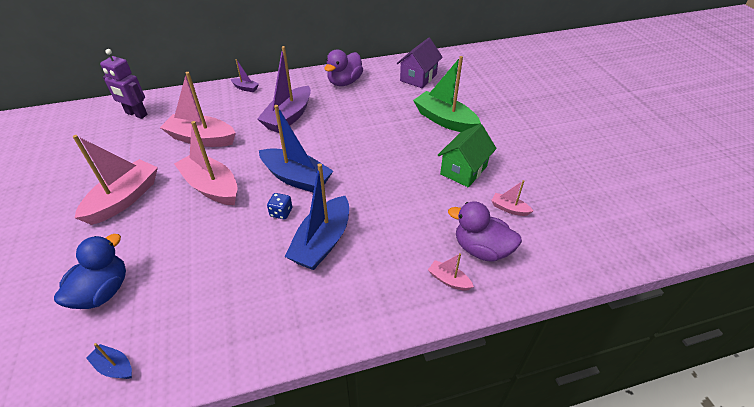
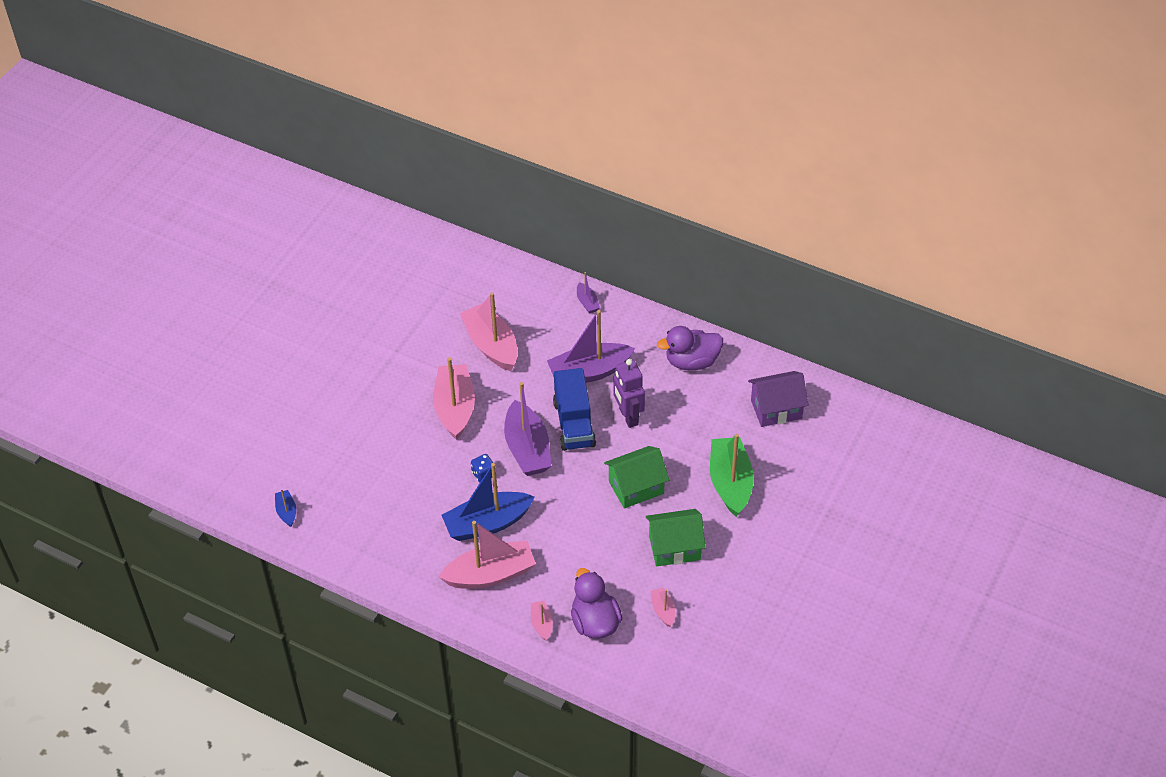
camera: 45 degrees right, 5 degrees up
blue duck [54,234,126,309] -> none
pink boat [73,135,158,225] -> pink boat moved to [439,521,536,589]
purple robot [100,49,148,119] -> purple robot moved to [613,359,645,428]
blue boat [259,105,333,192] -> purple boat [504,382,551,476]
none -> blue truck [553,368,596,451]
none -> green house [604,446,669,508]

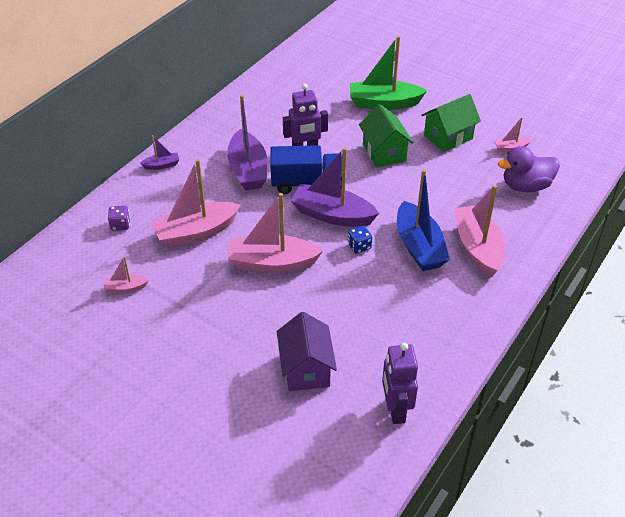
camera: 85 degrees left, 5 degrees down
blue boat [275,490,296,527] -> purple robot [382,343,418,424]
purple boat [504,382,551,476] -> purple boat turned 150 degrees counterclockwise [290,147,379,227]
pink boat [531,601,553,641] -> pink boat moved to [104,256,149,293]
green house [646,509,706,566] -> green house turned 60 degrees clockwise [421,94,481,152]
purple duck [657,326,723,371] -> none
purple house [748,371,808,427] -> purple house moved to [277,312,337,391]
none -> purple dice [108,205,130,231]

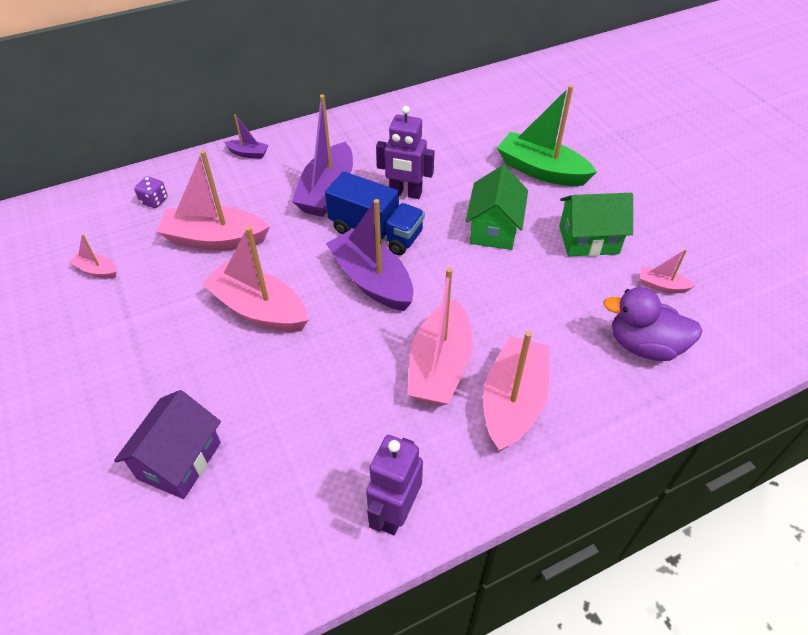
camera: 30 degrees right, 5 degrees up
blue dice [348,226,372,253] -> none
purple robot [382,343,418,424] -> purple robot moved to [366,435,423,535]
blue boat [397,169,450,271] -> pink boat [407,268,473,406]

